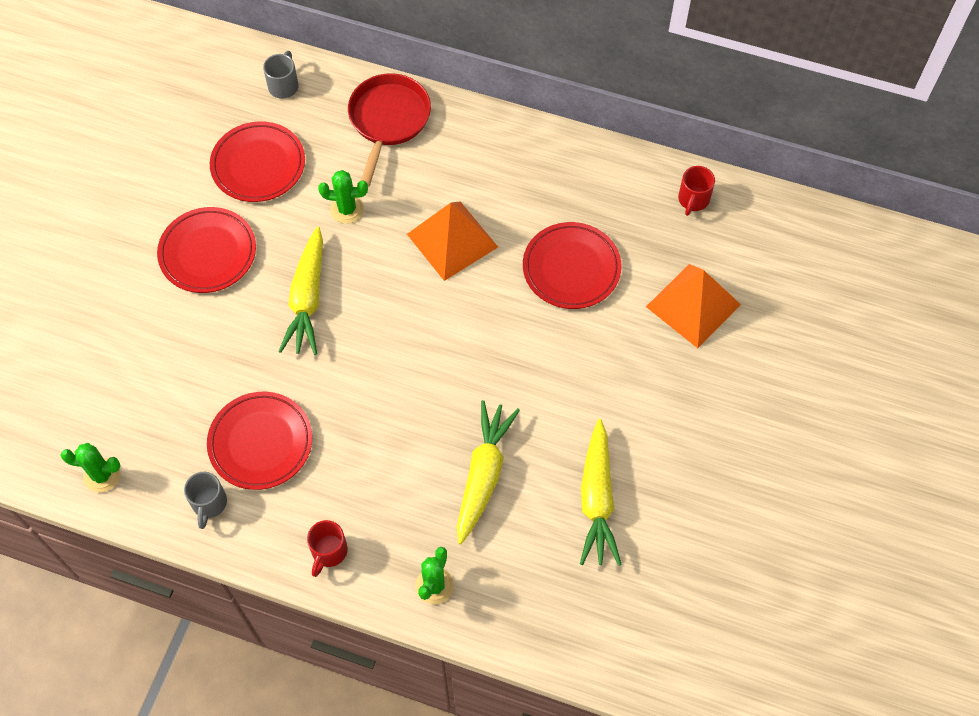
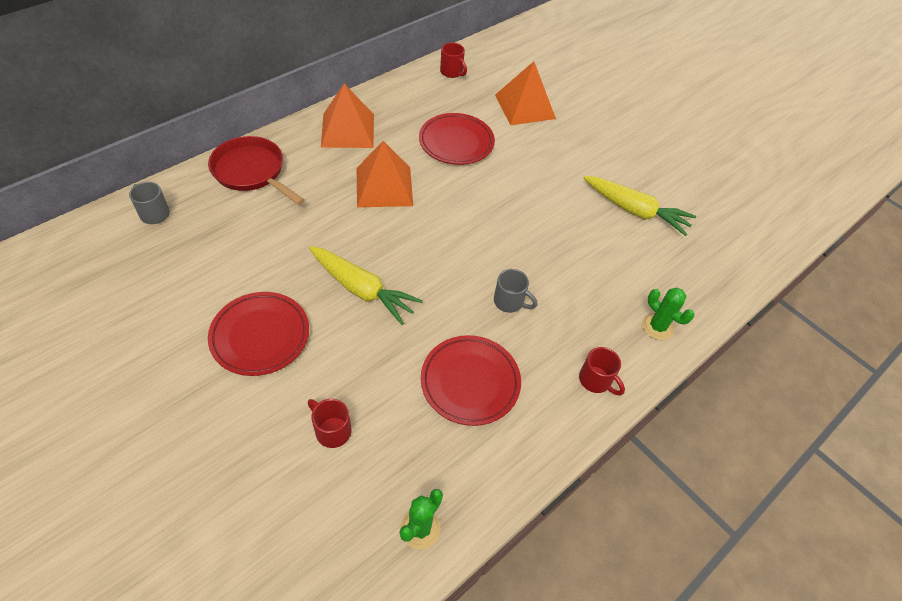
camera: 65 degrees left, 10 degrees down
grey mug [184,472,227,529] -> grey mug moved to [494,269,537,313]
red plate [210,121,305,202] -> none
green cactus [318,170,368,224] -> none
yellow carrot [457,400,520,544] -> none
none -> red mug [308,399,351,448]
none -> orange pyramid [321,84,374,148]

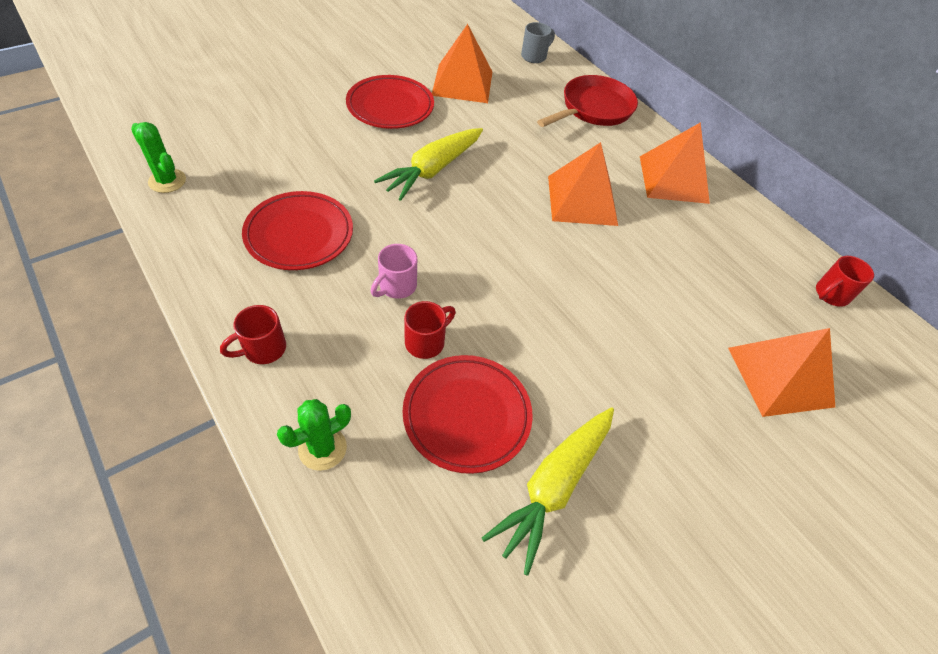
camera: 95 degrees right, 0 degrees up
red mug [308,399,351,448] -> red mug moved to [404,301,456,359]
red plate [419,113,495,165] -> red plate moved to [403,355,533,474]
grey mug [494,269,537,313] -> pink mug [371,244,417,299]
none -> orange pyramid [432,24,492,103]

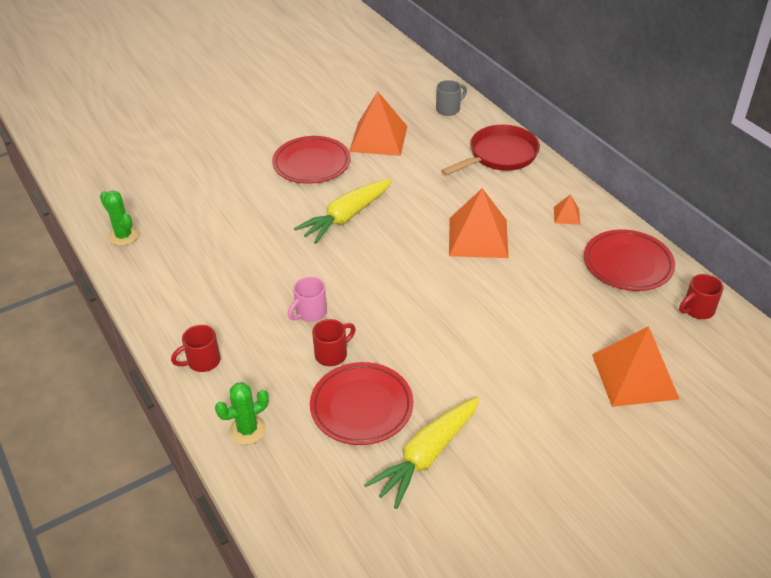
camera: 10 degrees right, 10 degrees down
red plate [242,191,353,270] -> red plate moved to [584,229,675,291]
orange pyramid [640,122,710,204] -> orange pyramid [554,194,580,225], size x0.45

